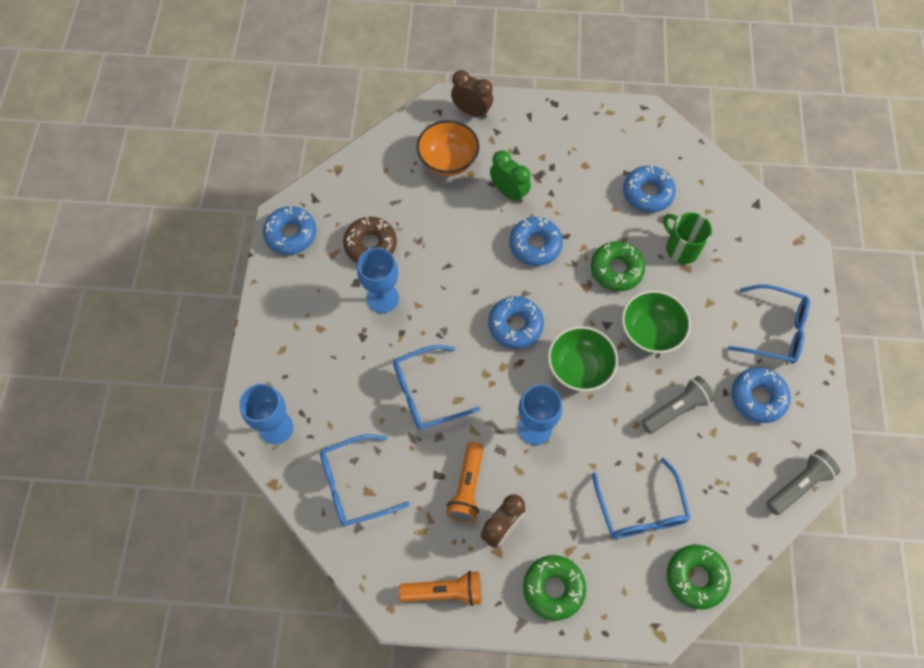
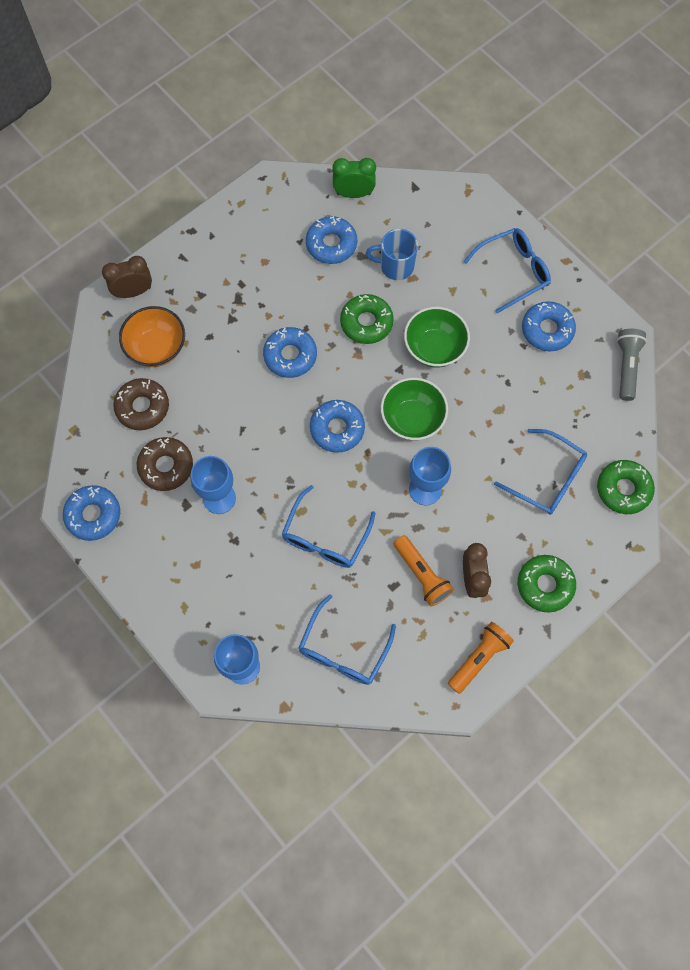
camera: 45 degrees left, 5 degrees up
green clock [490,150,531,203] -> green clock moved to [332,158,376,198]
grey flashlight [641,376,715,434] -> none
green mug [663,212,712,264] -> blue mug [366,229,418,280]
none -> brown donut [113,378,169,430]

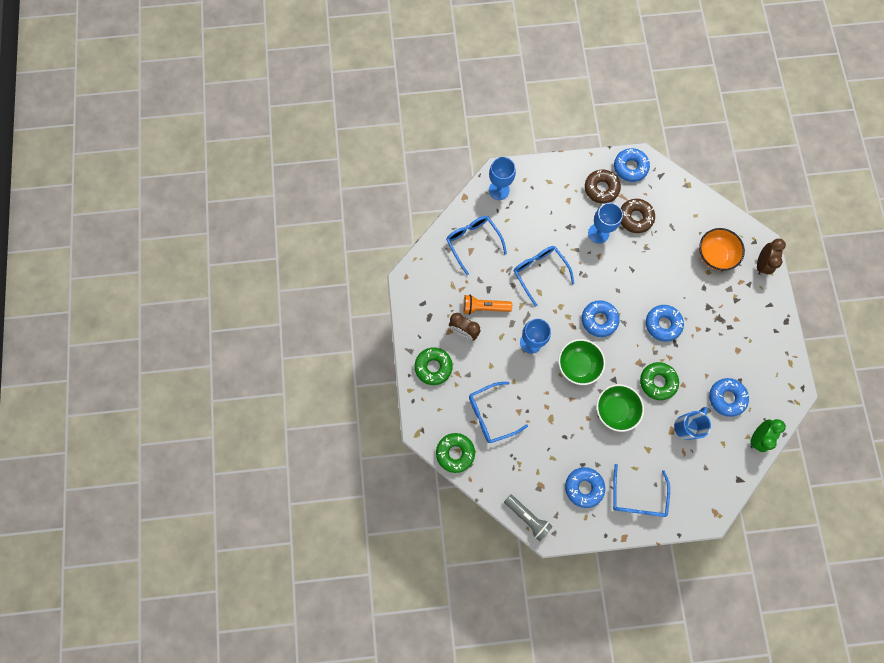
camera: 125 degrees right, 5 degrees up
brown donut [113,378,169,430] -> brown donut moved to [585,170,621,204]
orange flashlight [448,622,514,694] -> none

